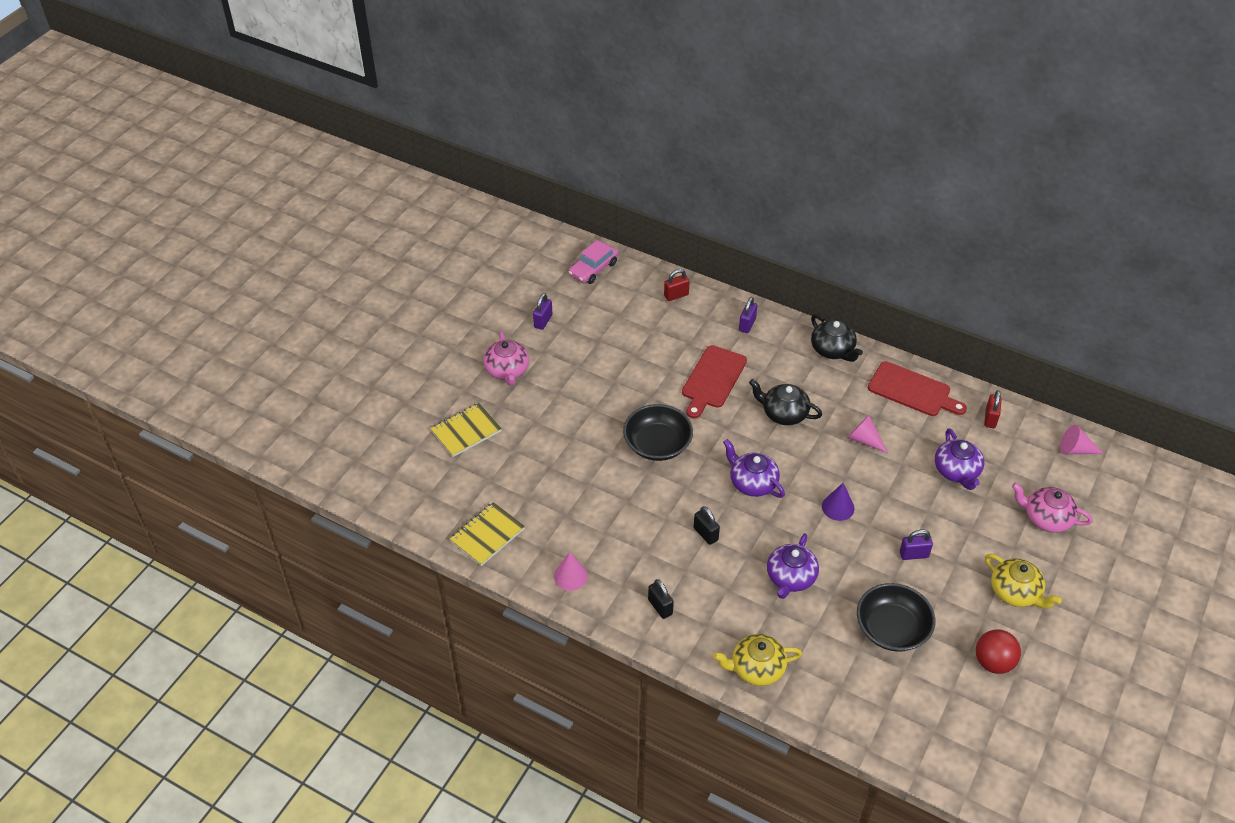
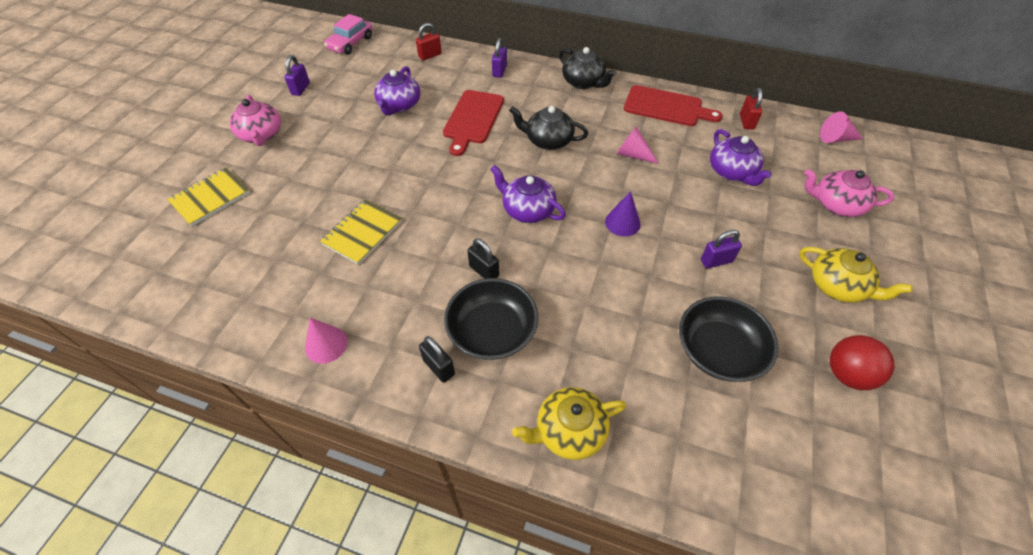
camera: 10 degrees left, 5 degrees up
yellow notebook [450,502,525,566] -> yellow notebook moved to [320,199,402,265]
black bowl [623,404,693,461] -> black bowl moved to [444,278,538,360]
purple teapot [767,533,819,599] -> purple teapot moved to [374,66,420,115]

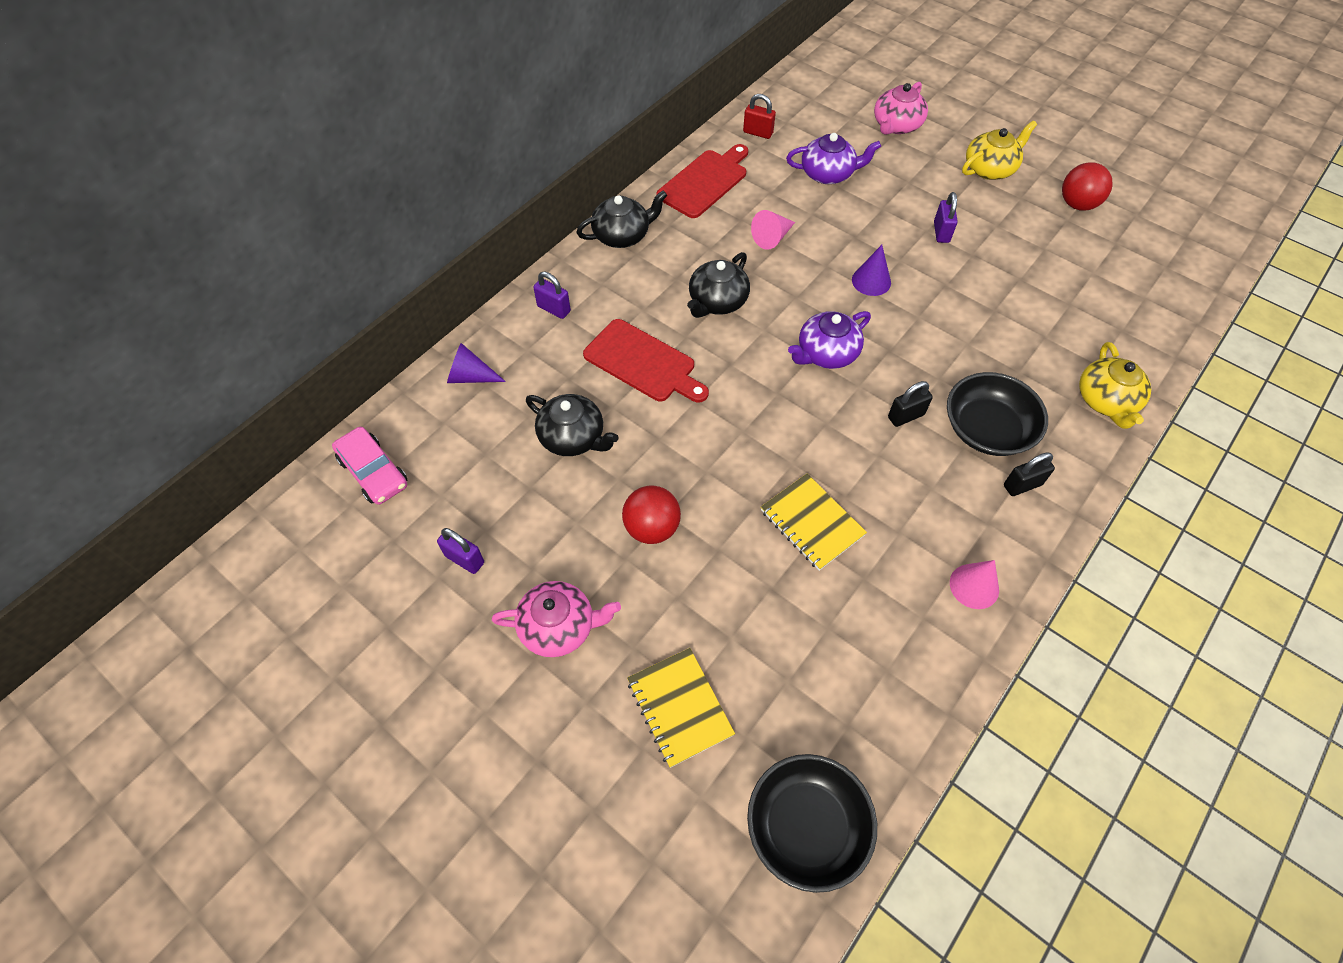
camera: 70 degrees left, 5 degrees up
purple teapot [374,66,420,115] -> black teapot [526,394,619,456]
red padlock [416,23,442,60] -> purple cone [447,343,506,383]
black bowl [679,296,779,382] -> black bowl moved to [747,754,877,893]
pink cone [820,112,863,143] -> none
none -> red ball [622,485,681,544]

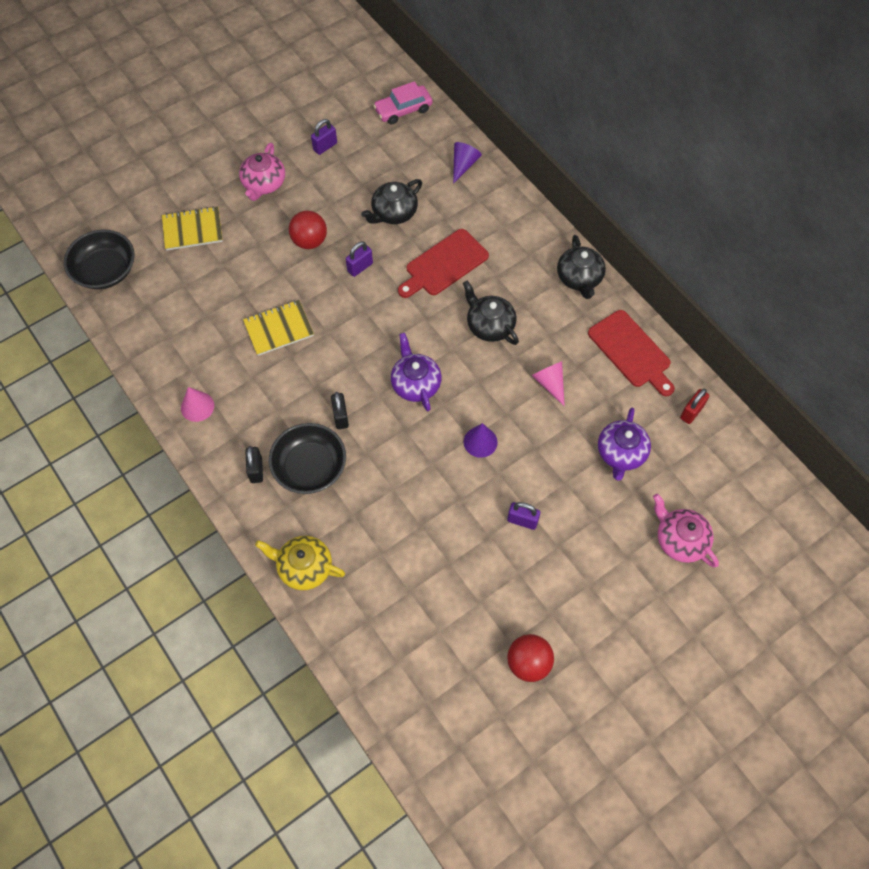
camera: 105 degrees right, 5 degrees up
purple padlock [533,272,571,319] -> purple padlock moved to [346,242,373,277]
yellow teapot [962,120,1037,180] -> none

